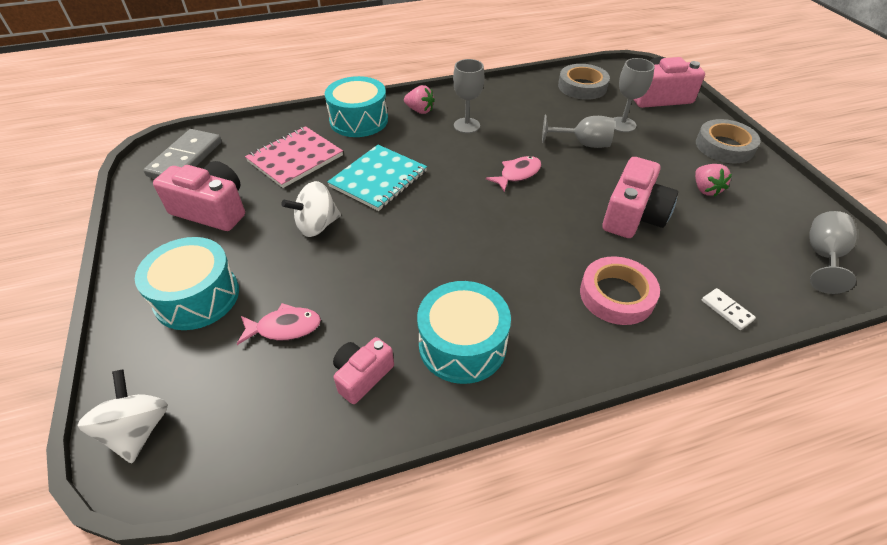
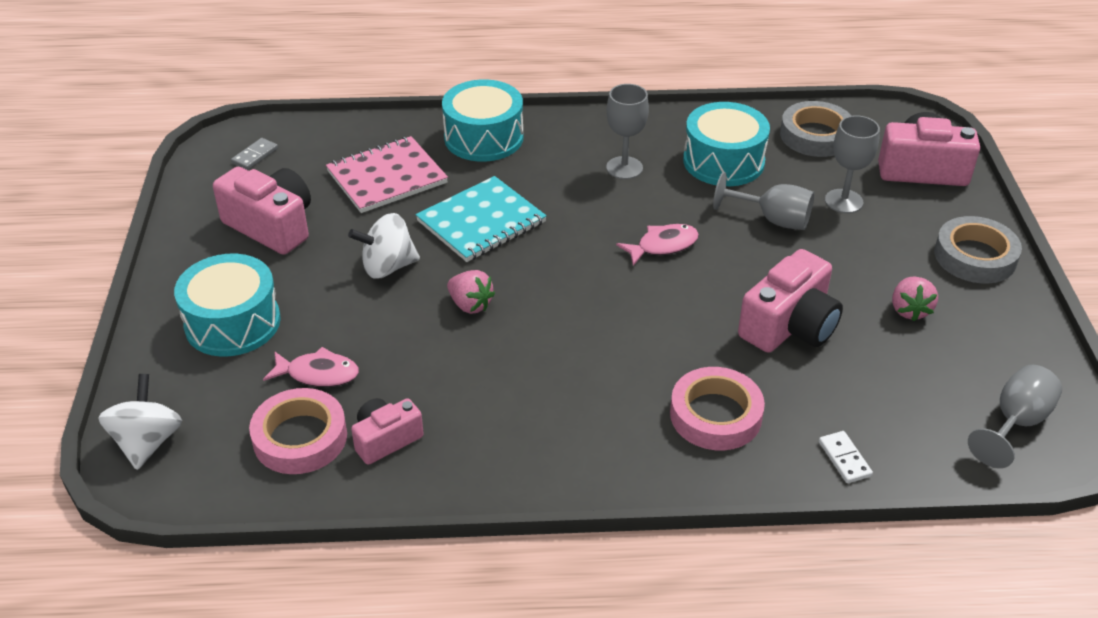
camera: 15 degrees right, 5 degrees down
grey domino [143,129,222,179] -> grey domino [231,138,278,170], size x0.47
pink strawberry [404,85,435,114] -> pink strawberry moved to [447,270,495,314]
turquoise drum [417,281,511,384] -> turquoise drum moved to [683,102,770,186]
none -> pink tape [249,388,347,474]

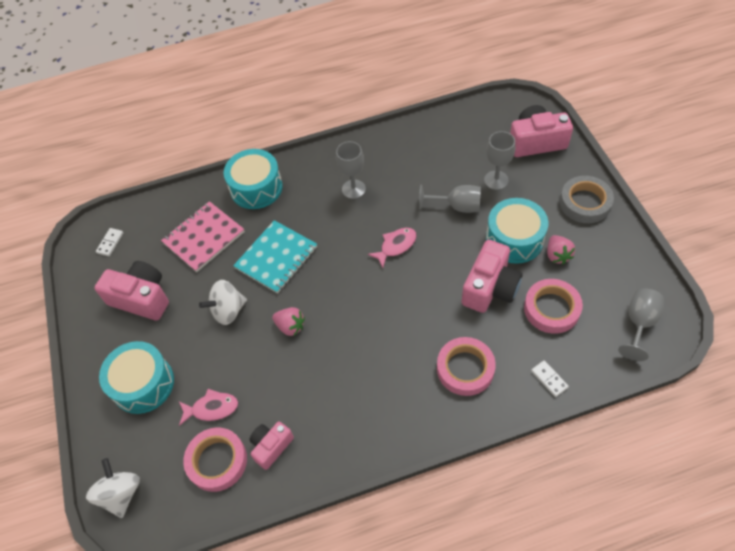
camera: 10 degrees left, 15 degrees up
grey domino [231,138,278,170] -> white domino [96,228,124,256]
turquoise drum [683,102,770,186] -> turquoise drum moved to [486,198,548,264]
grey tape [780,101,851,157] -> none
none -> pink tape [524,279,583,334]

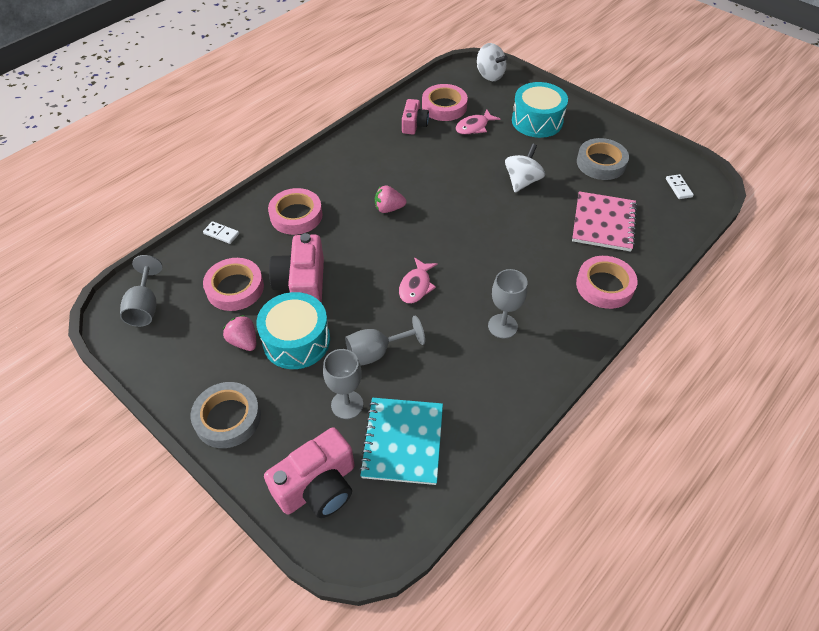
camera: 145 degrees right, 5 degrees down
pink camera [94,261,169,321] -> grey tape [577,138,629,180]
turquoise drum [224,149,283,209] -> pink tape [576,256,638,309]
turquoise notebook [233,220,317,294] -> turquoise notebook moved to [359,398,443,485]
pink strawberry [272,307,305,336] -> pink strawberry moved to [375,186,406,213]

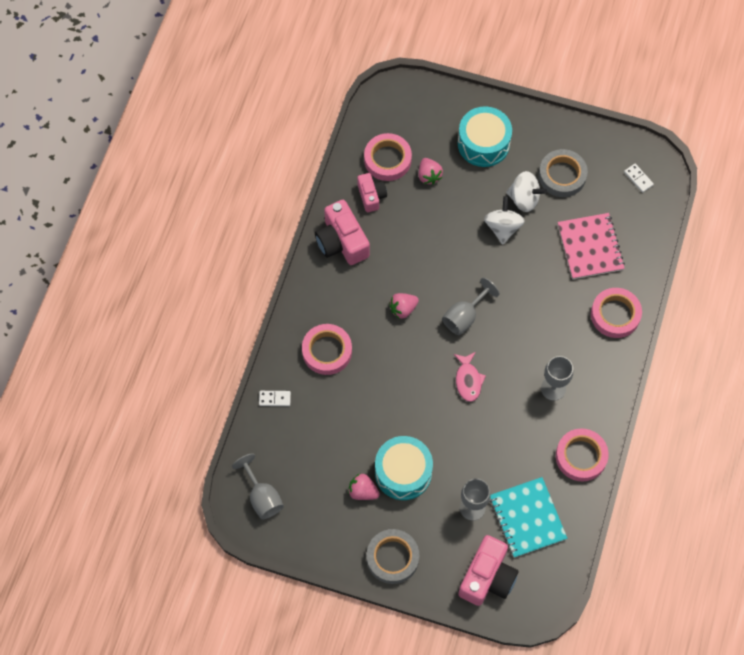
camera: 25 degrees left, 15 degrees up
pink tape [203,258,264,311] -> pink tape moved to [556,428,609,481]
pink camera [269,233,324,303] -> pink camera moved to [315,200,370,265]
grey goblet [345,316,425,366] -> grey goblet moved to [442,278,500,335]
pink fish [456,109,500,135] -> pink strawberry [418,158,443,185]
white spinning top [477,43,508,81] -> white spinning top moved to [506,171,547,212]

